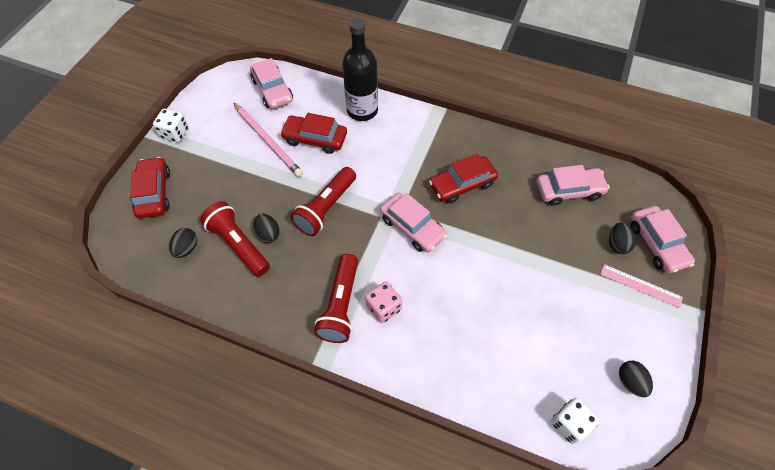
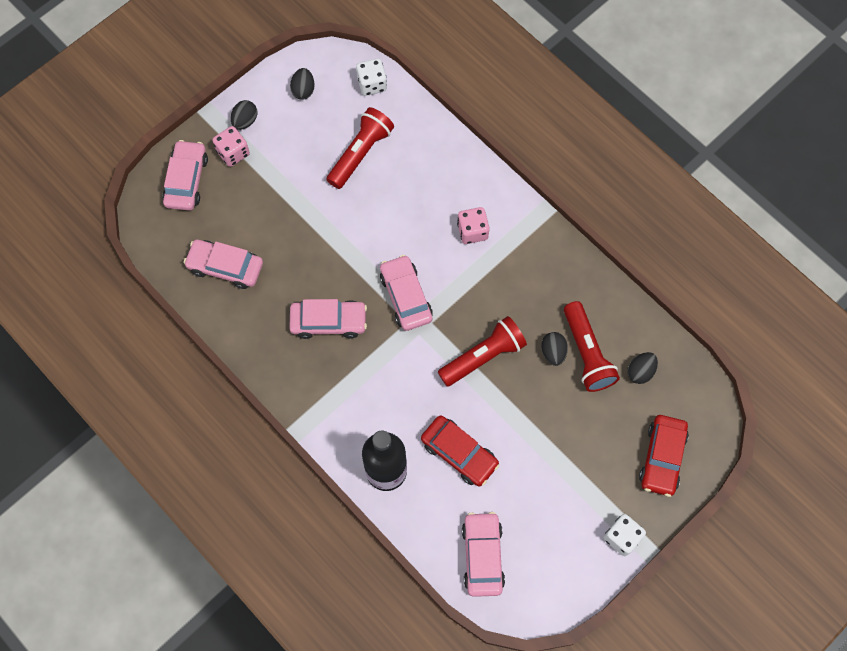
camera: 155 degrees left, 10 degrees up
pink pencil [233,102,303,177] -> none
red flashlight [314,254,358,343] -> red flashlight moved to [326,107,394,189]
red car [429,153,498,204] -> pink car [289,299,367,339]
pink ruler [600,264,683,308] -> pink dice [212,126,250,167]
black egg [609,223,636,254] -> black egg moved to [231,100,258,130]

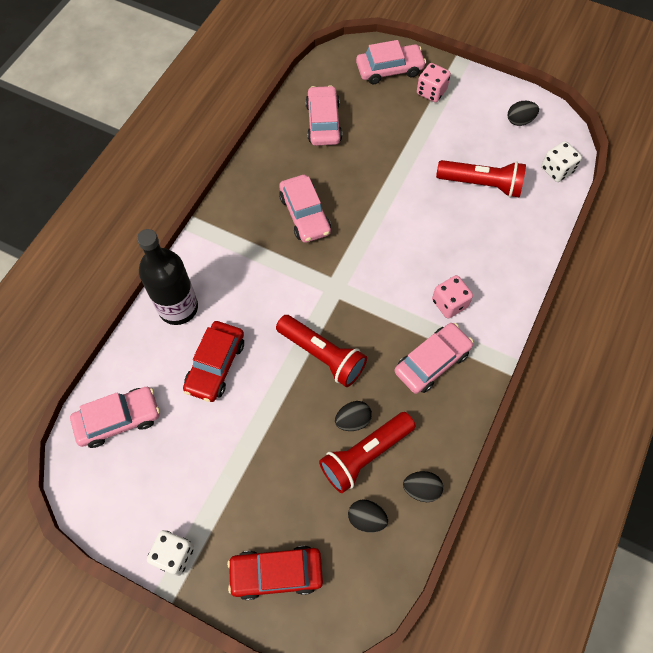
camera: 70 degrees right, 5 degrees down
black egg [231,100,258,130] -> black egg moved to [403,471,443,502]
pink car [380,255,433,331] -> pink car moved to [394,323,473,394]

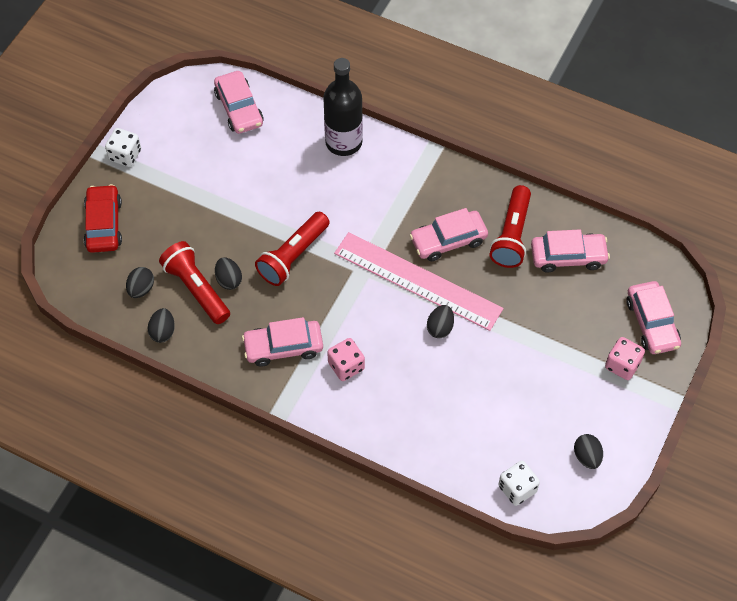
camera: 90 degrees right, 5 degrees down
red car [183,321,244,402] -> none
pink car [394,323,473,394] -> pink car turned 120 degrees clockwise [242,317,323,367]
red flashlight [436,160,526,198] -> red flashlight moved to [490,185,531,268]
none -> pink ruler [334,232,504,331]
none -> black egg [427,305,454,338]

